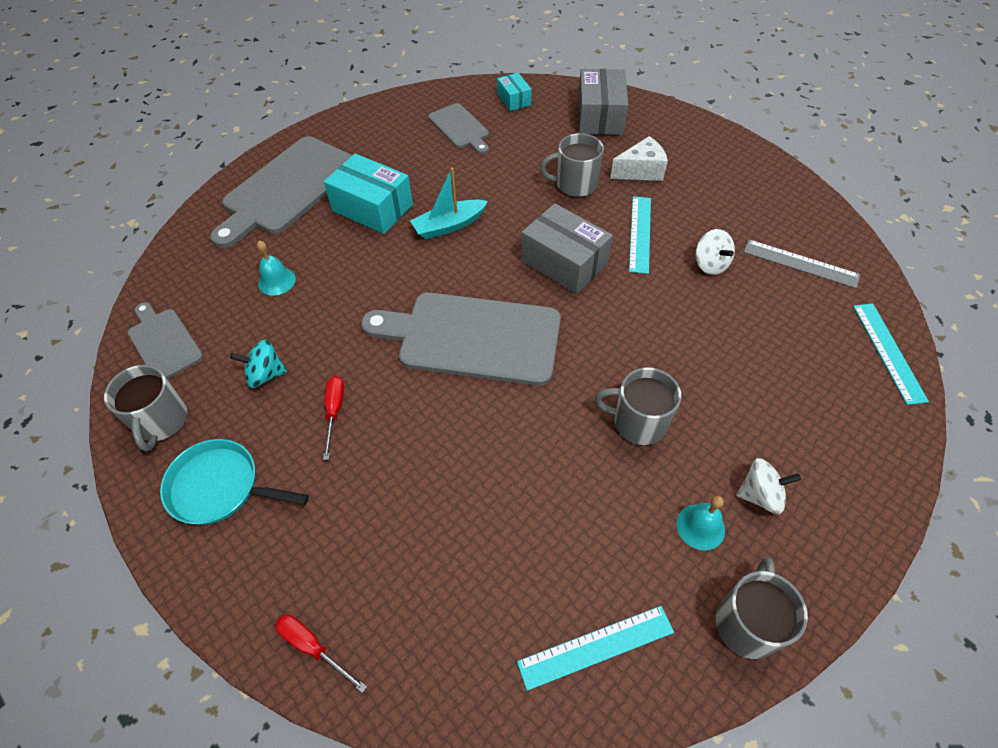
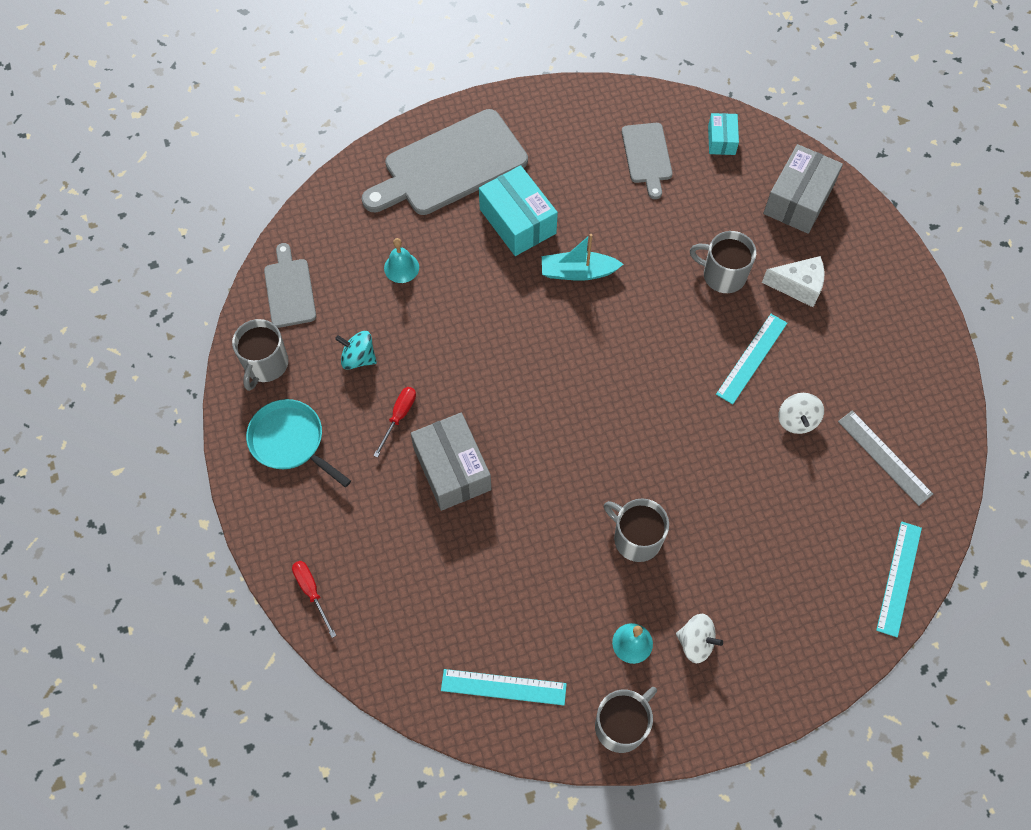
camera: 25 degrees right, 10 degrees up
grey cutting board [361,292,561,386] -> none
grey box [521,203,613,294] -> grey box moved to [411,413,491,511]

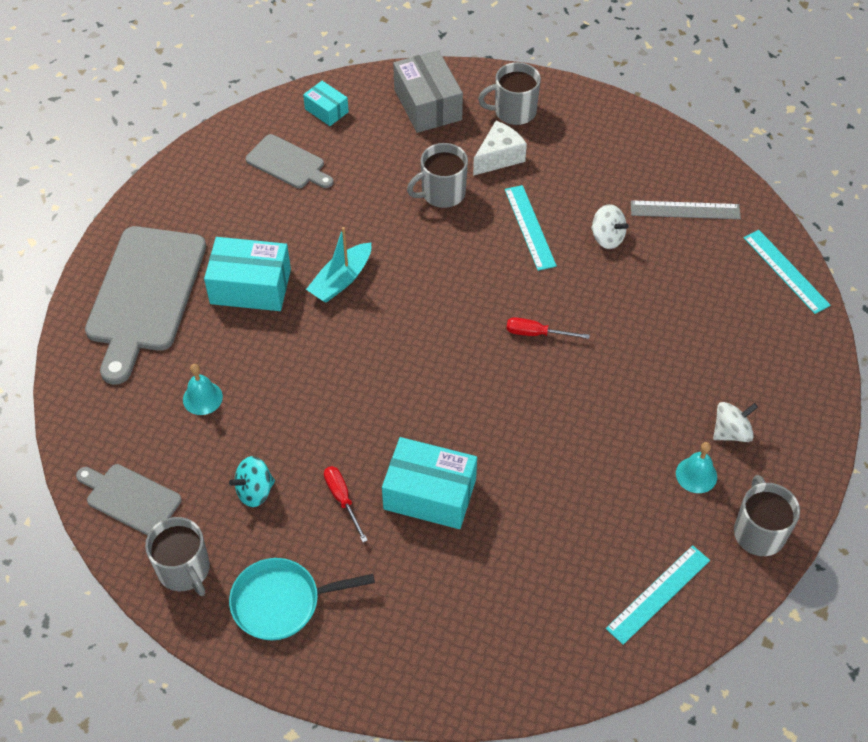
camera: 50 degrees left, 10 degrees down
red screwdriver [292,561,337,638] -> red screwdriver moved to [506,317,590,339]
grey box [411,413,491,511] -> turquoise box [382,437,477,529]
grey mug [604,498,669,562] -> grey mug moved to [478,62,541,125]

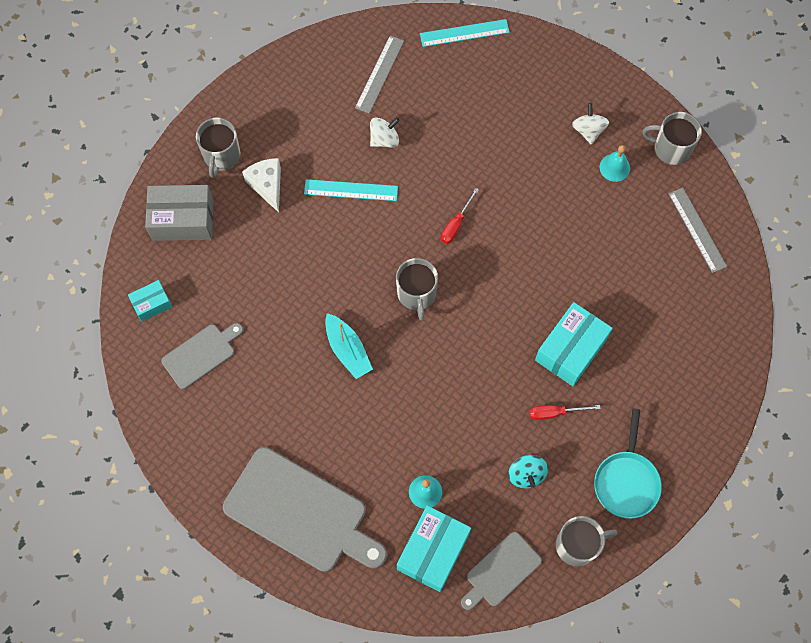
camera: 70 degrees left, 15 degrees up
turquoise box [204,237,291,311] -> turquoise box moved to [397,505,471,592]
grey mug [407,143,468,208] -> grey mug moved to [396,258,438,320]
turquoise ruler [606,545,710,645] -> grey ruler [668,188,727,273]

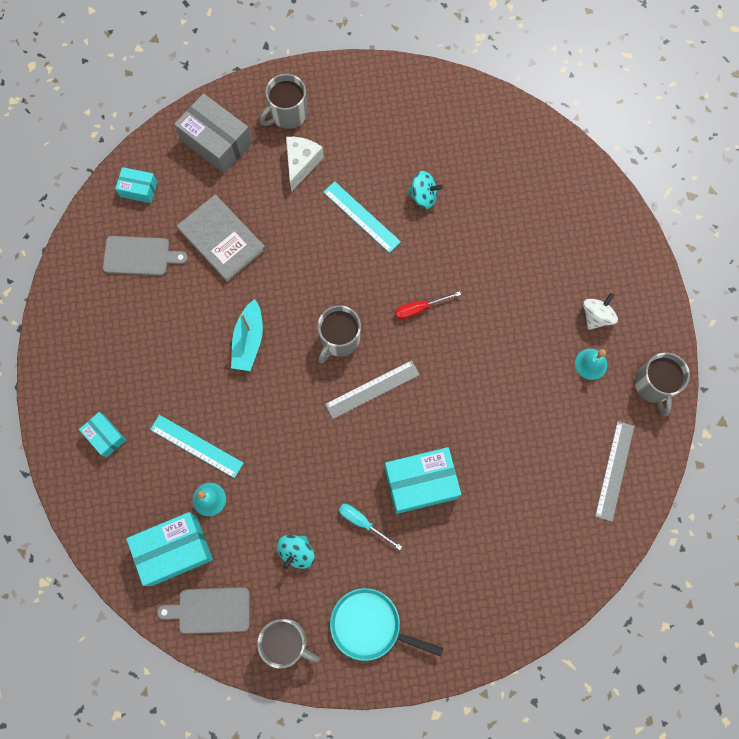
camera: 40 degrees right, 5 degrees up
grey cutting board [223,447,387,572] -> turquoise box [79,412,126,458]
grey ruler [355,35,404,114] -> grey ruler moved to [325,360,420,419]
white spinning top [370,118,400,148] -> turquoise spinning top [407,171,443,209]
turquoise ruler [420,19,510,47] -> turquoise ruler moved to [150,415,244,478]
red screwdriver [529,405,601,420] -> turquoise screwdriver [339,504,402,550]
turquoise pan [594,408,662,519] -> turquoise pan turned 60 degrees clockwise [330,588,443,661]
grey mug [642,112,702,165] -> grey mug turned 150 degrees counterclockwise [635,353,690,416]
none -> grey book [177,195,266,282]

